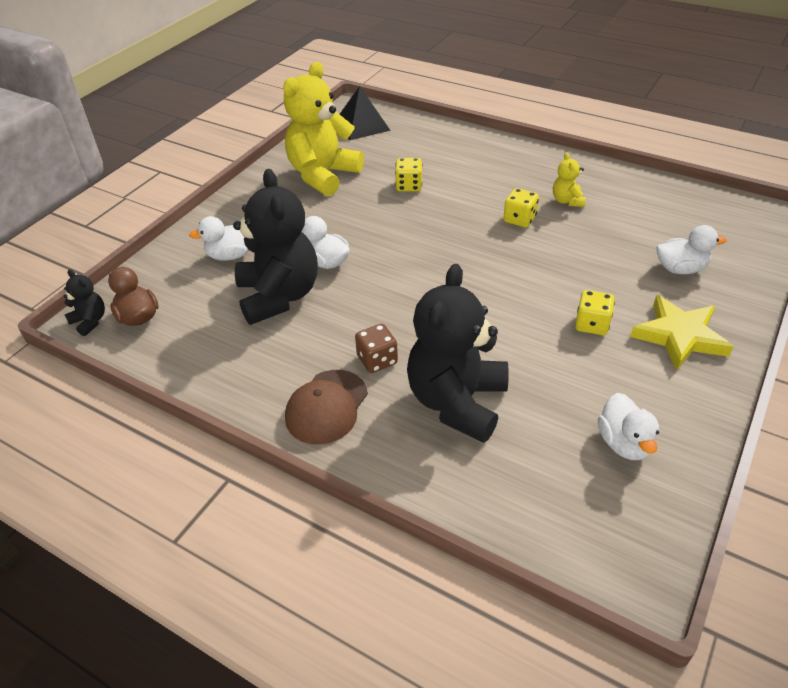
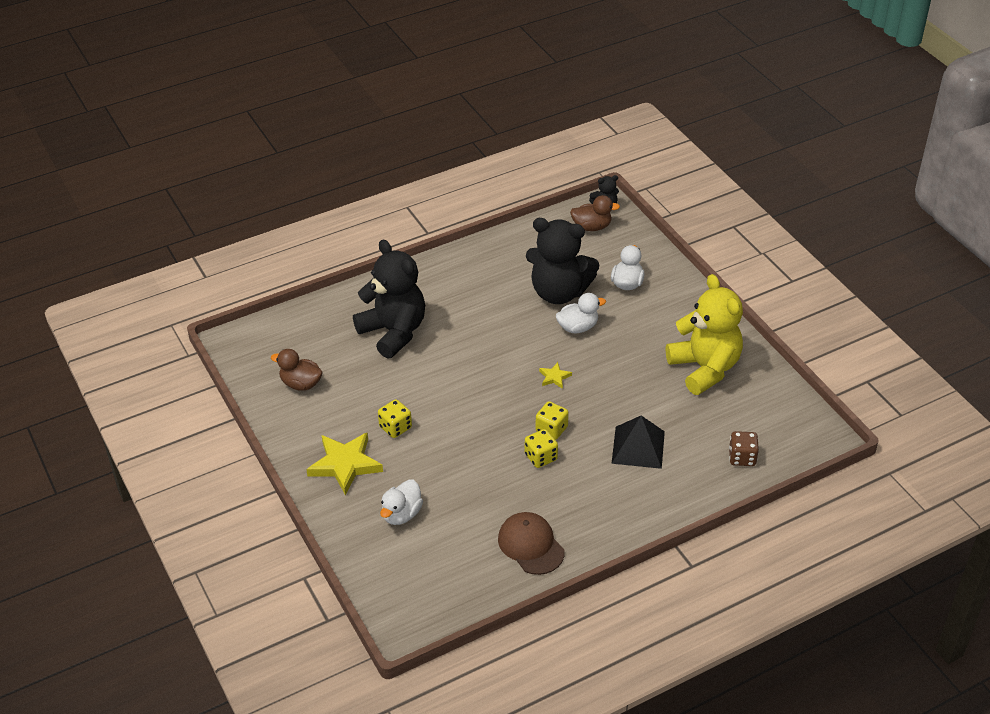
camera: 120 degrees right, 0 degrees up
brown cap [285,370,368,445] -> brown cap moved to [498,512,564,575]
black pyramid [340,86,391,140] -> black pyramid moved to [612,415,665,469]
brown dice [355,324,398,373] -> brown dice moved to [729,431,759,466]
yellow dice [395,158,422,191] -> yellow dice moved to [536,401,569,440]
yellow teddy bear [553,153,586,207] -> none
white duck [598,393,659,460] -> brown duck [271,349,323,391]
none -> yellow star [539,362,572,389]

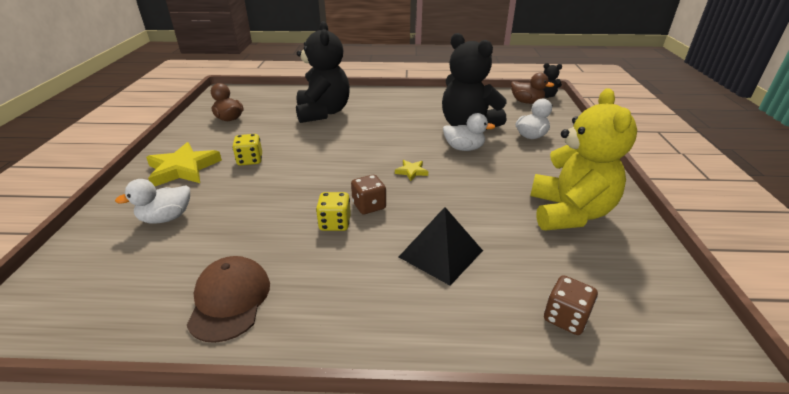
camera: 30 degrees right, 10 degrees down
yellow dice [536,401,569,440] -> brown dice [351,175,386,214]

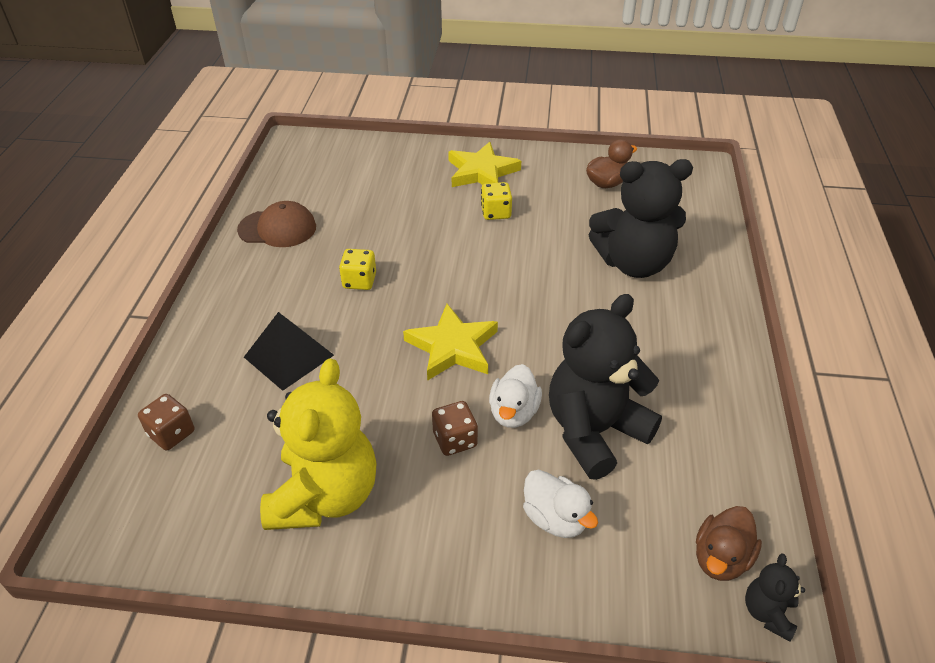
camera: 95 degrees right, 10 degrees up
white duck [115,179,190,224] -> none
brown dice [351,175,386,214] -> brown dice moved to [432,401,478,456]
yellow star [395,160,428,181] -> yellow star [403,304,498,381], size x2.14
yellow teddy bear [530,88,637,230] -> yellow teddy bear turned 90 degrees counterclockwise [260,358,377,530]

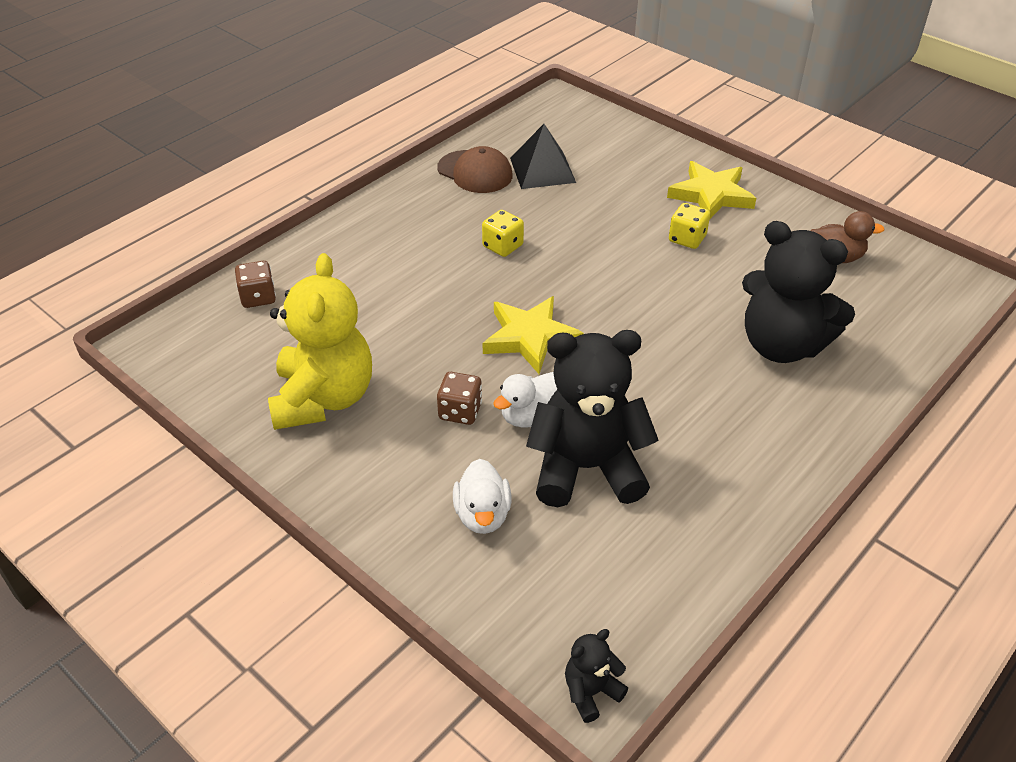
camera: 35 degrees right, 0 degrees up
black pyramid [244,312,334,391] -> black pyramid moved to [510,124,576,189]
yellow teddy bear [260,358,377,530] -> yellow teddy bear turned 45 degrees counterclockwise [268,253,372,430]
brown duck [696,506,762,581] -> none

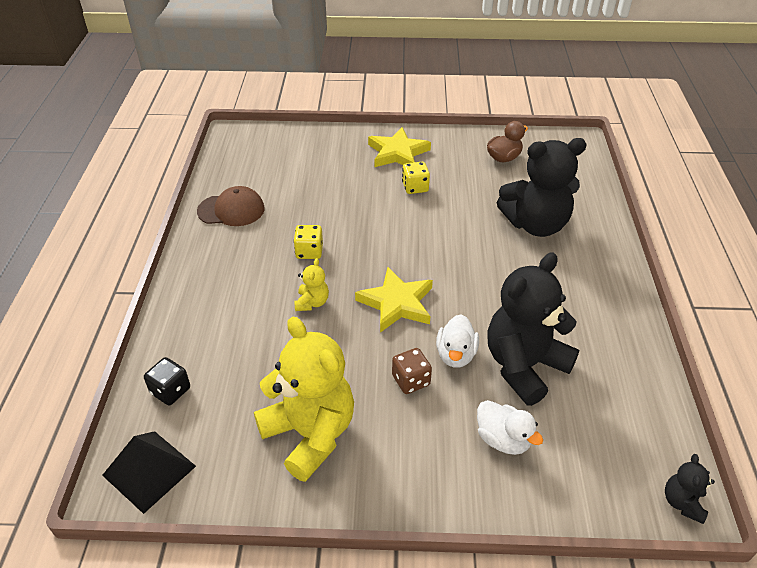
camera: 40 degrees left, 0 degrees up
brown dice [235,261,276,308] -> black dice [144,357,190,405]
black pyramid [510,124,576,189] -> black pyramid moved to [102,431,196,514]
none -> yellow teddy bear [294,258,329,311]

